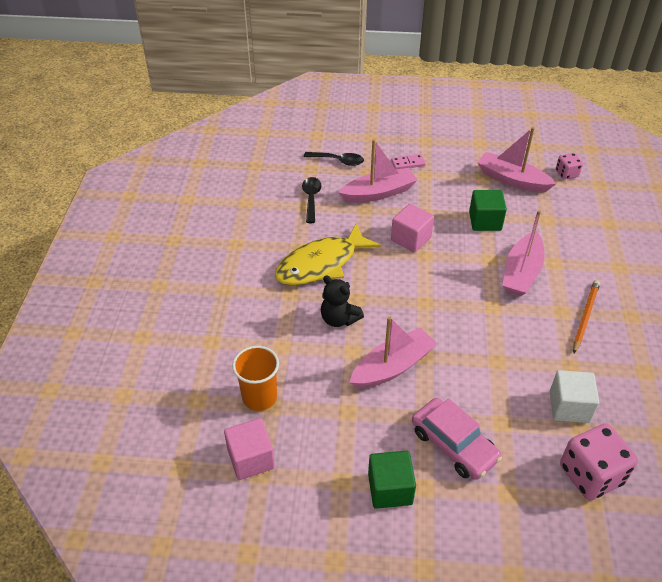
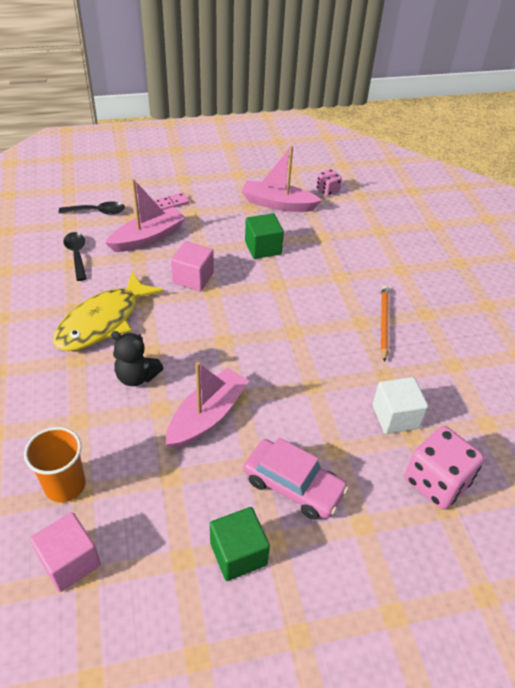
camera: 20 degrees left, 0 degrees up
pink boat [503,210,545,296] -> none

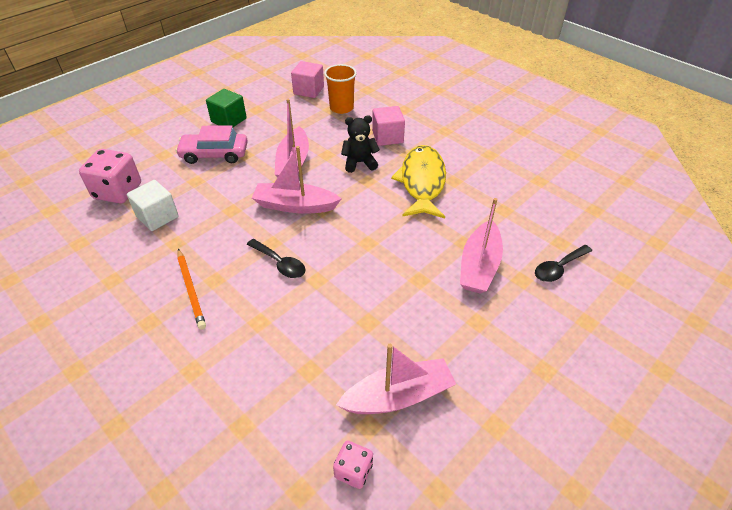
camera: 150 degrees right, 0 degrees up
black spoon [64,232,87,281] -> black spoon moved to [247,239,306,278]
pink domino [153,192,190,210] -> none
pink cube [171,241,214,291] -> pink cube moved to [372,106,405,146]
green cube [245,213,284,259] -> none
none -> pink boat [252,146,342,214]

